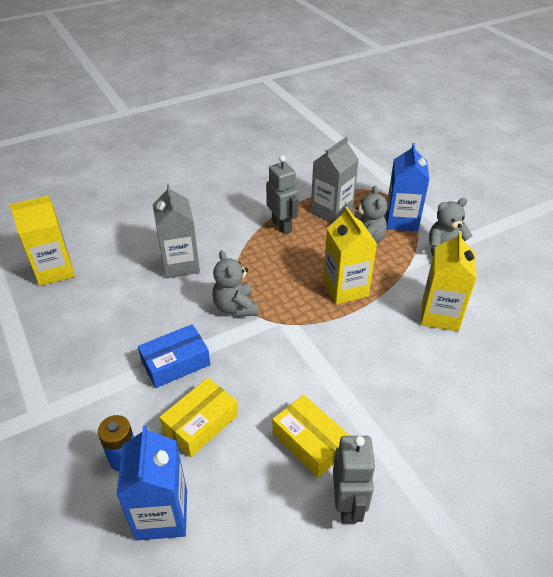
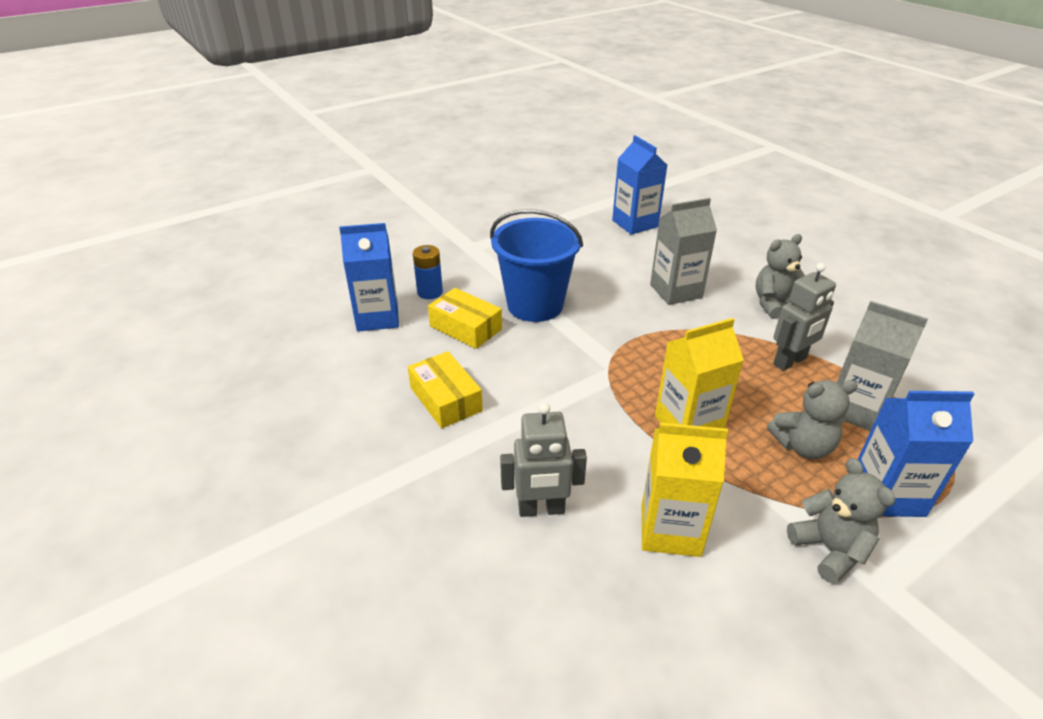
camera: 85 degrees right, 5 degrees down
yellow carton [9,196,75,286] -> blue carton [612,135,667,235]
blue box [138,324,210,388] -> blue bucket [490,209,583,322]
grey teddy bear [212,250,258,317] -> grey teddy bear moved to [755,234,805,319]
yellow box [272,395,350,478] -> yellow box turned 75 degrees counterclockwise [408,351,483,428]
grey robot [333,436,376,524] -> grey robot moved to [500,403,587,517]

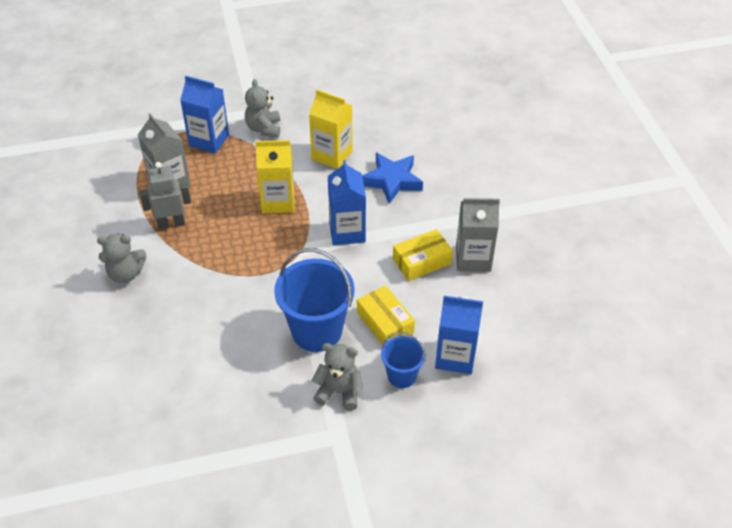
camera: 160 degrees left, 10 degrees up
yellow box [408,351,483,428] -> yellow box turned 75 degrees clockwise [393,229,453,281]
blue battery [413,245,443,299] -> blue bucket [381,332,426,388]
grey robot [500,403,587,517] -> blue star [362,153,423,204]
blue carton [612,135,667,235] -> blue carton moved to [328,160,366,245]
grey carton [650,198,717,305] -> grey carton moved to [456,198,500,272]
grey teddy bear [767,380,858,459] -> grey teddy bear moved to [312,343,363,411]

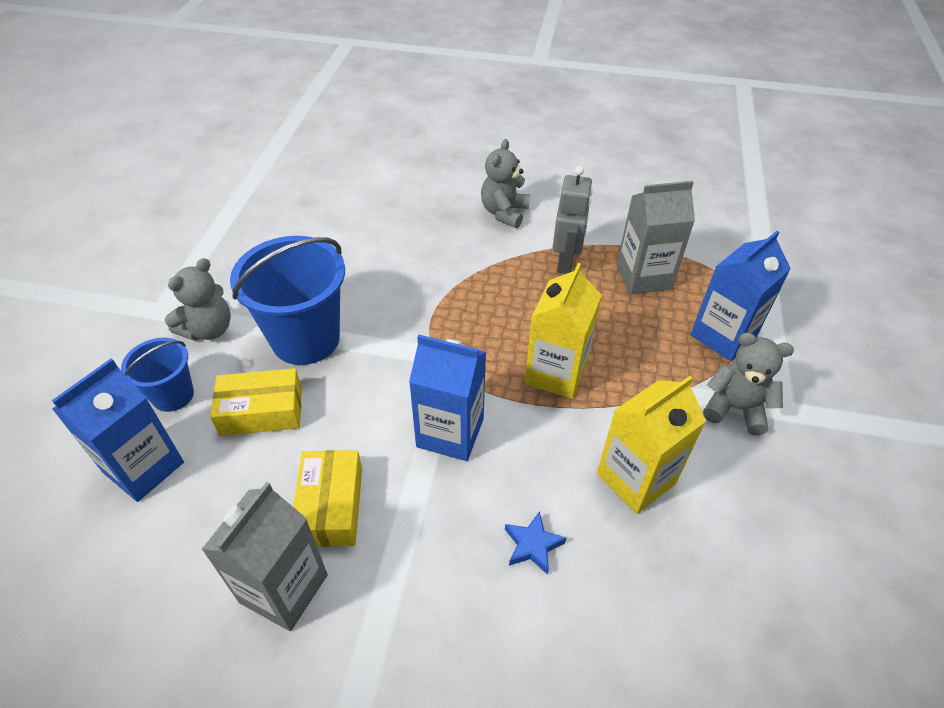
camera: 115 degrees right, 0 degrees up
blue star [362,153,423,204] -> blue star [505,511,566,575], size x0.51

